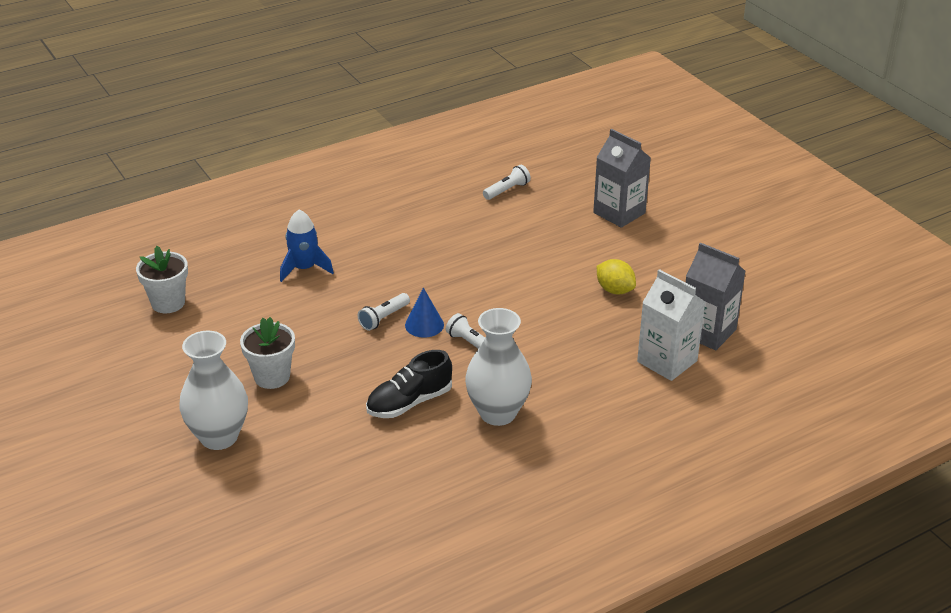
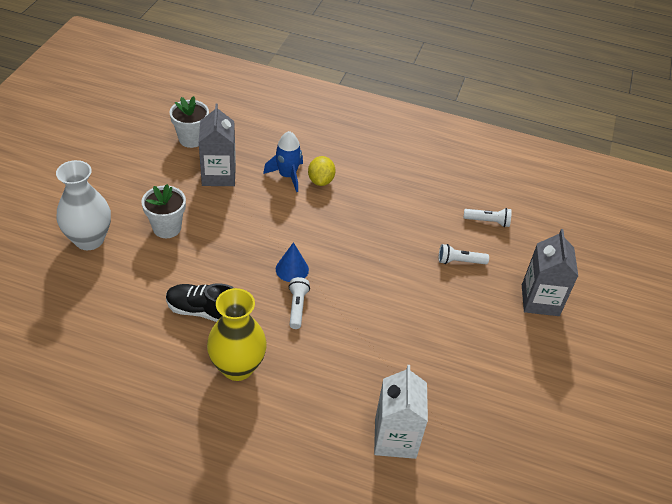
camera: 45 degrees right, 10 degrees up
white flashlight [358,293,410,331] -> white flashlight moved to [439,244,489,264]
white vase [465,308,532,426] -> yellow vase [207,288,267,381]
yellow lemon [597,259,636,294] -> yellow lemon moved to [308,156,335,186]
grey carton [685,243,746,350] -> grey carton moved to [198,104,236,186]

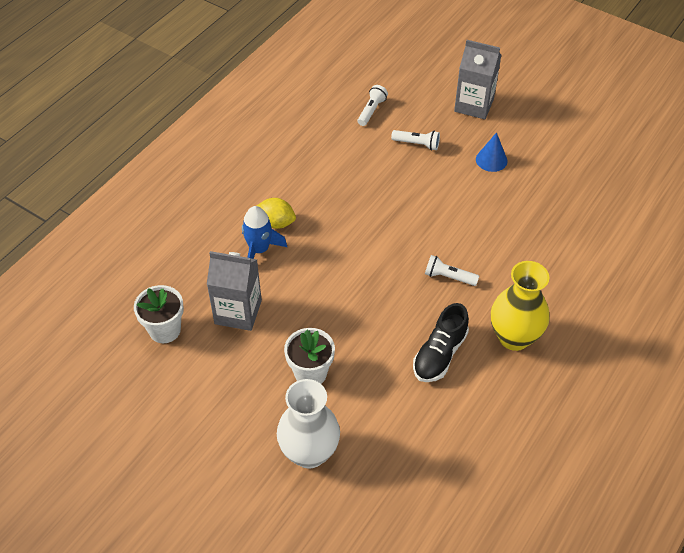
camera: 70 degrees left, 5 degrees up
blue cone [276,242,309,282] -> blue cone moved to [476,132,507,172]
white carton [374,365,428,459] -> none
white flashlight [439,244,489,264] -> white flashlight turned 90 degrees counterclockwise [391,130,440,150]

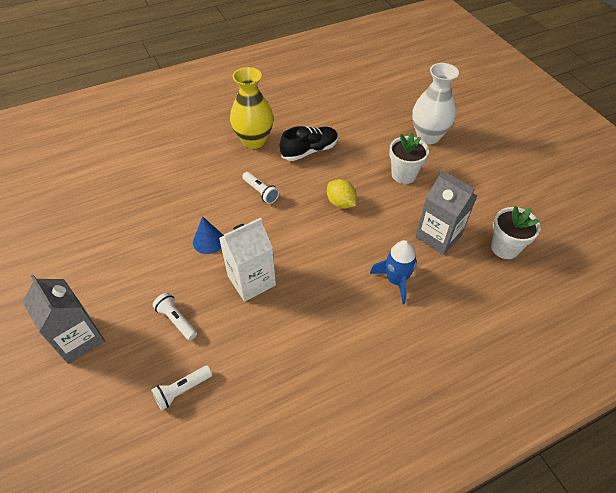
camera: 150 degrees left, 0 degrees up
yellow lemon [257,198,296,229] -> yellow lemon moved to [327,179,357,209]
blue cone [476,132,507,172] -> blue cone moved to [193,216,223,254]
none -> white carton [219,218,276,302]

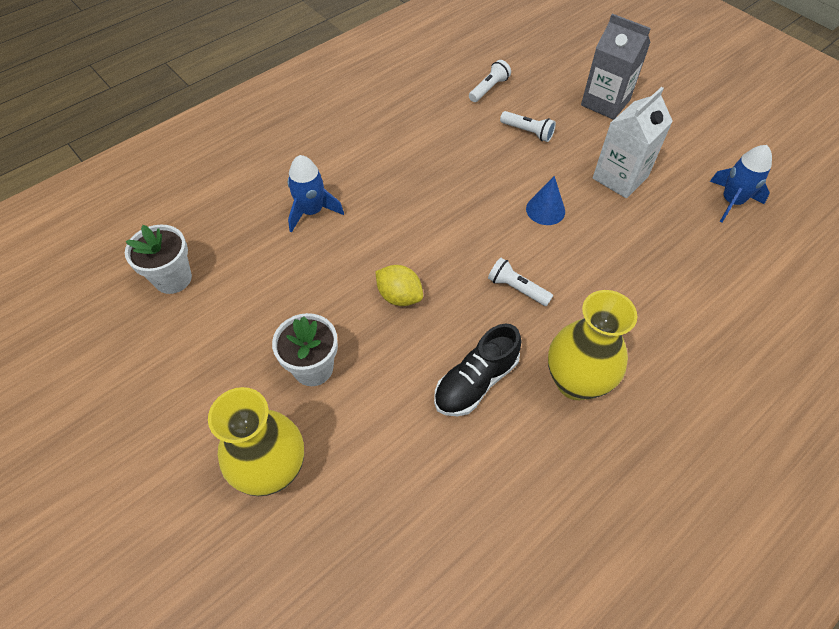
camera: 165 degrees right, 5 degrees up
white carton [219,218,276,302] -> white carton moved to [593,87,673,198]
white vase [412,63,459,144] -> yellow vase [208,387,304,496]
grey carton [415,170,477,255] -> none
none -> blue rocket [710,145,772,223]

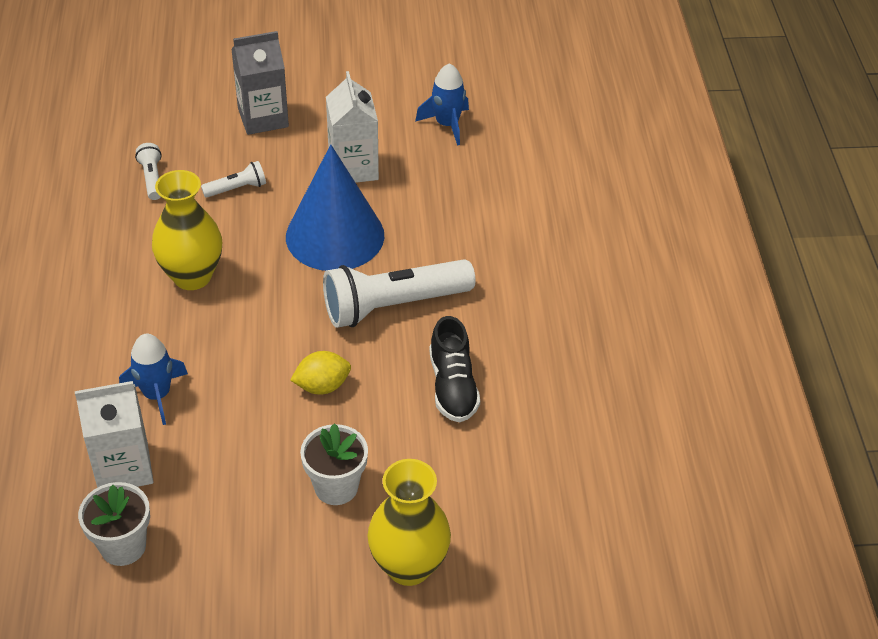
camera: 55 degrees left, 10 degrees down
white flashlight [488,258,553,306] -> white flashlight [323,259,476,328], size x2.19
blue cone [526,176,565,225] -> blue cone [286,145,384,271], size x2.30
yellow vase [548,290,637,400] -> yellow vase moved to [152,170,222,290]
none -> white carton [75,381,153,488]

